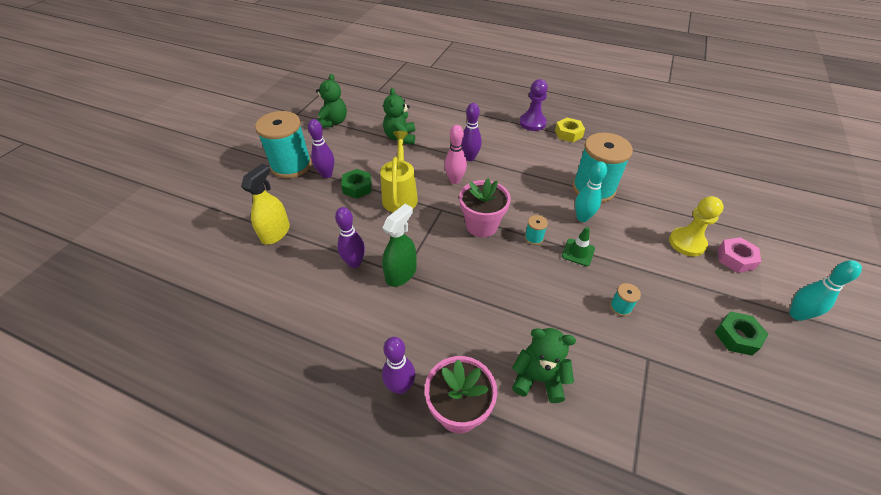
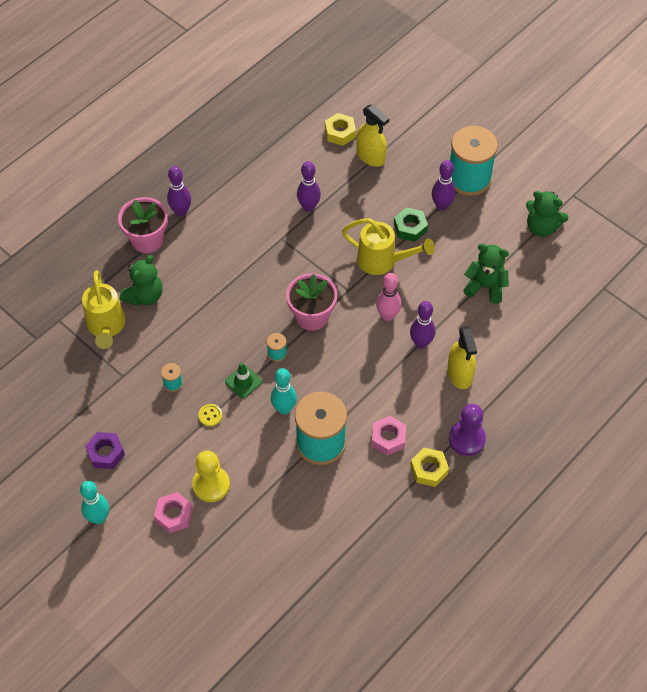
camera: 110 degrees right, 10 degrees up
green spray bottle [382,204,416,287] -> none
green nut [715,311,768,356] -> purple nut [85,432,125,469]
none -> yellow watering can [82,270,126,349]
none -> yellow button [198,404,222,427]
none -> yellow nut [325,113,356,146]
none -> pink nut [372,416,406,456]
none -> yellow spray bottle [447,326,477,389]

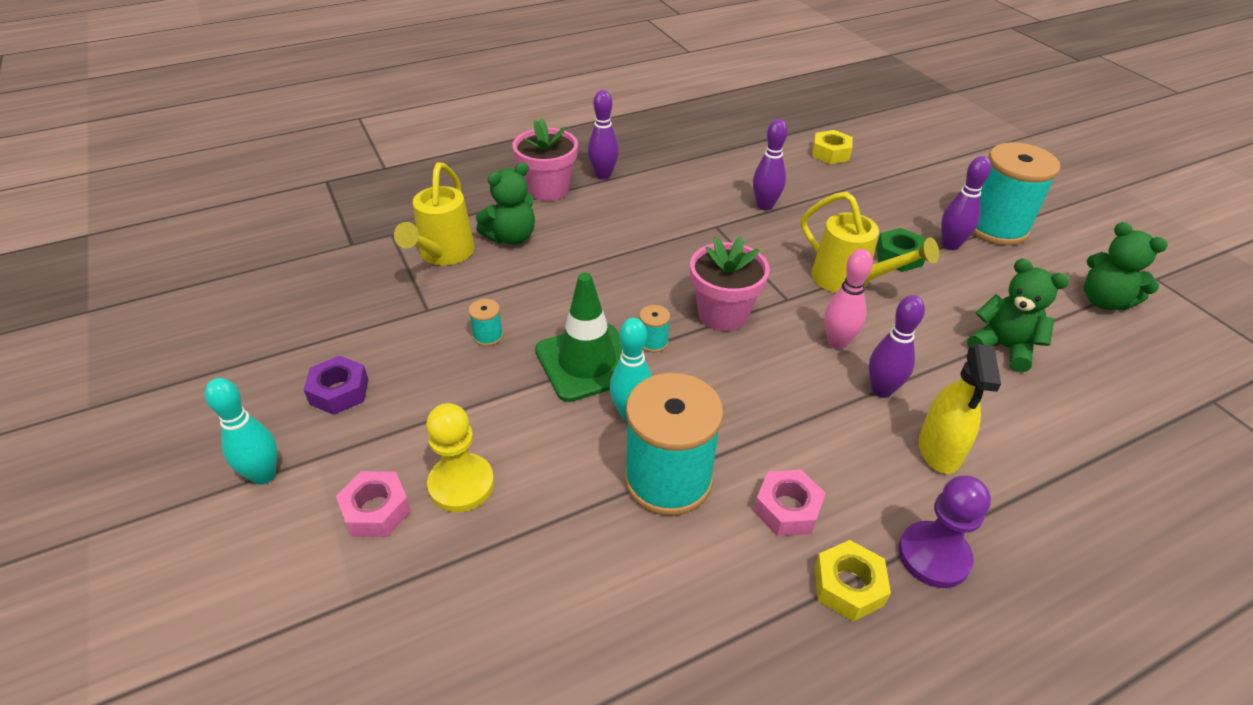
camera: 20 degrees right, 15 degrees down
yellow button [198,404,222,427] -> none
green traffic cone [225,362,262,398] -> green traffic cone [535,273,622,402], size x1.93
yellow spray bottle [356,104,389,167] -> none

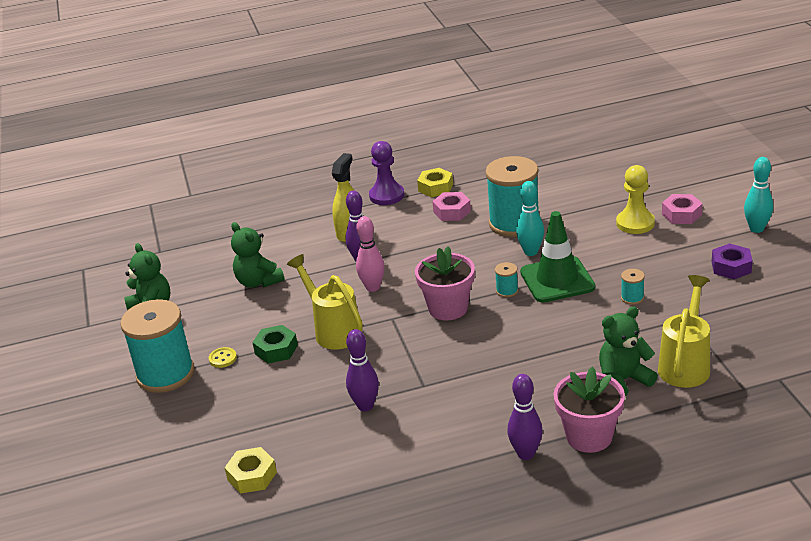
camera: 165 degrees left, 10 degrees down
purple bowling pin [941,156,991,250] -> yellow button [209,347,237,368]

